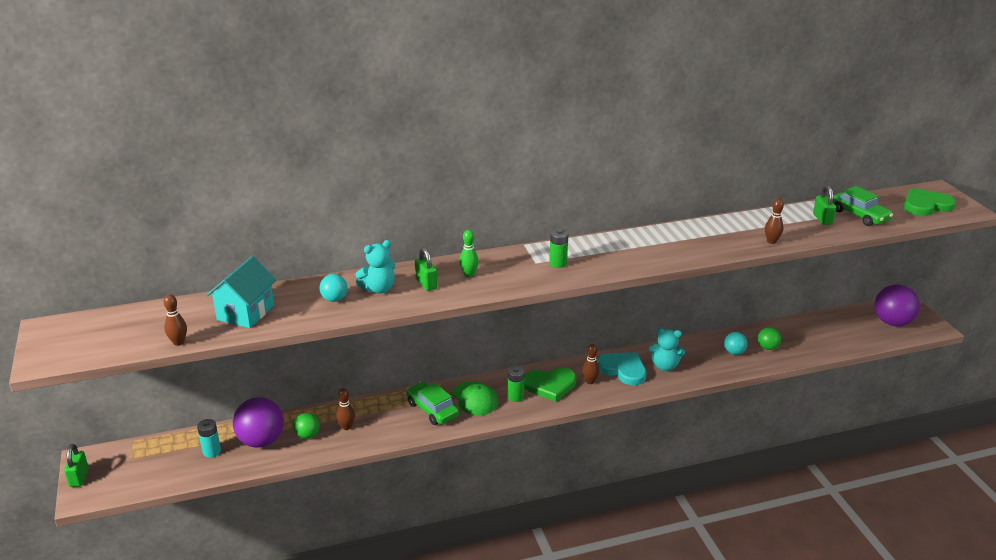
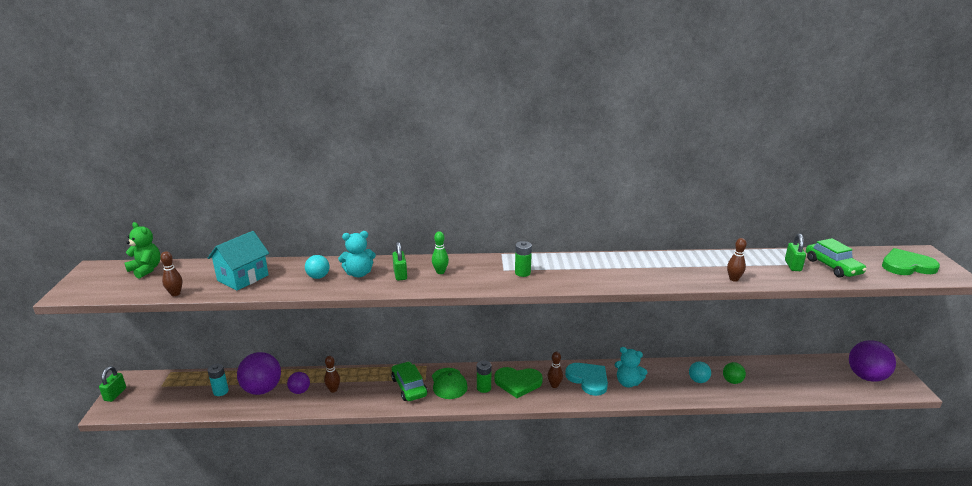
camera: 15 degrees right, 5 degrees down
green ball [294,413,320,439] -> purple ball [287,372,310,394]
none -> green teddy bear [124,222,160,279]

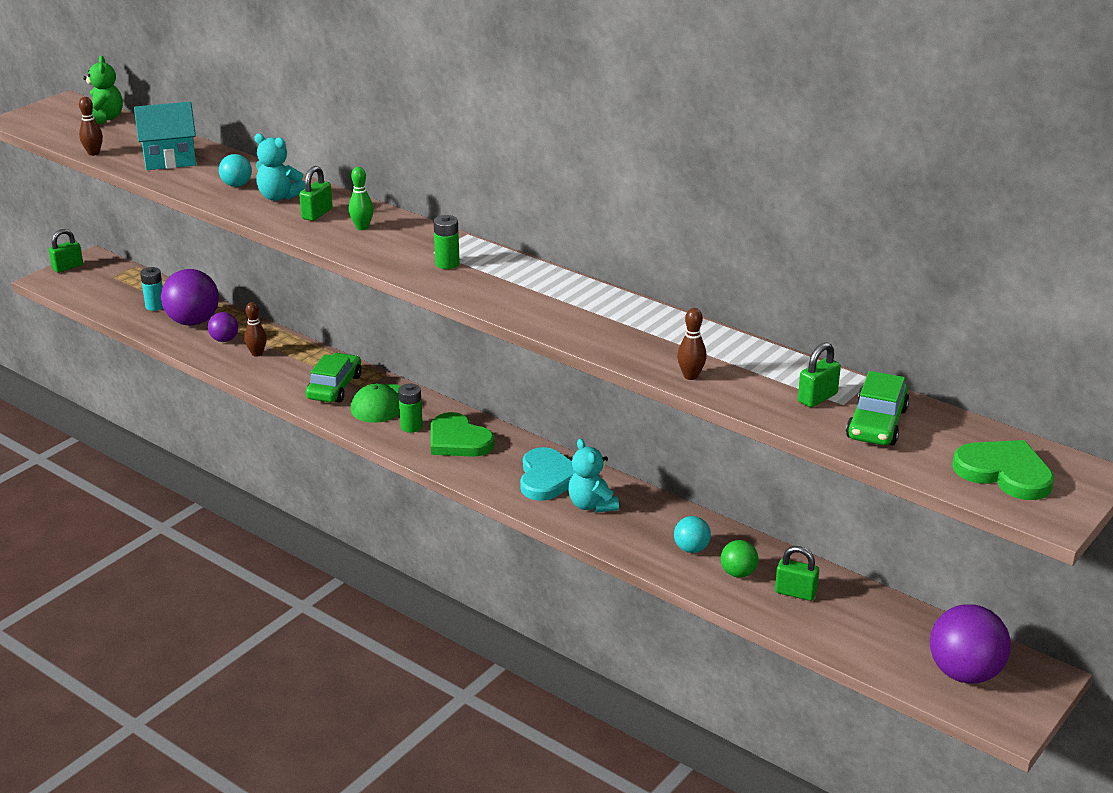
camera: 40 degrees right, 5 degrees up
brown bowling pin [547,352,563,388] -> none
none -> green padlock [775,546,819,601]

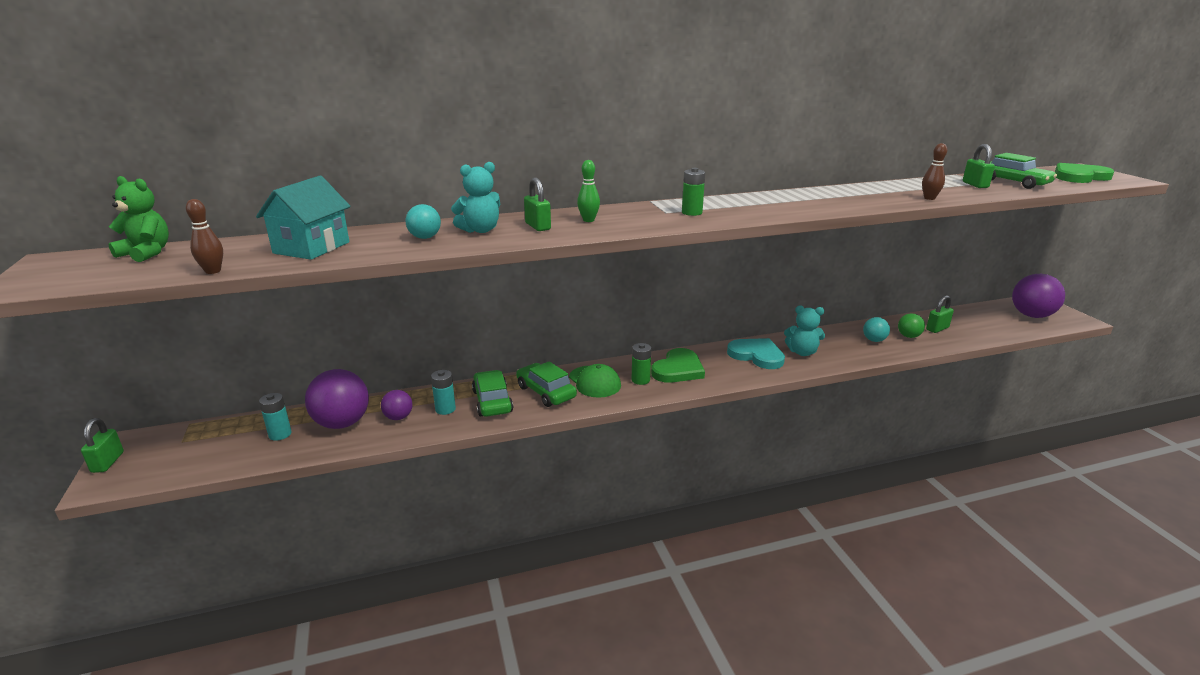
camera: 55 degrees left, 5 degrees down
brown bowling pin [244,302,267,357] -> turquoise battery [431,370,456,415]
green heart [431,412,494,457] -> green heart turned 45 degrees counterclockwise [651,348,705,383]
none -> green car [472,370,513,417]

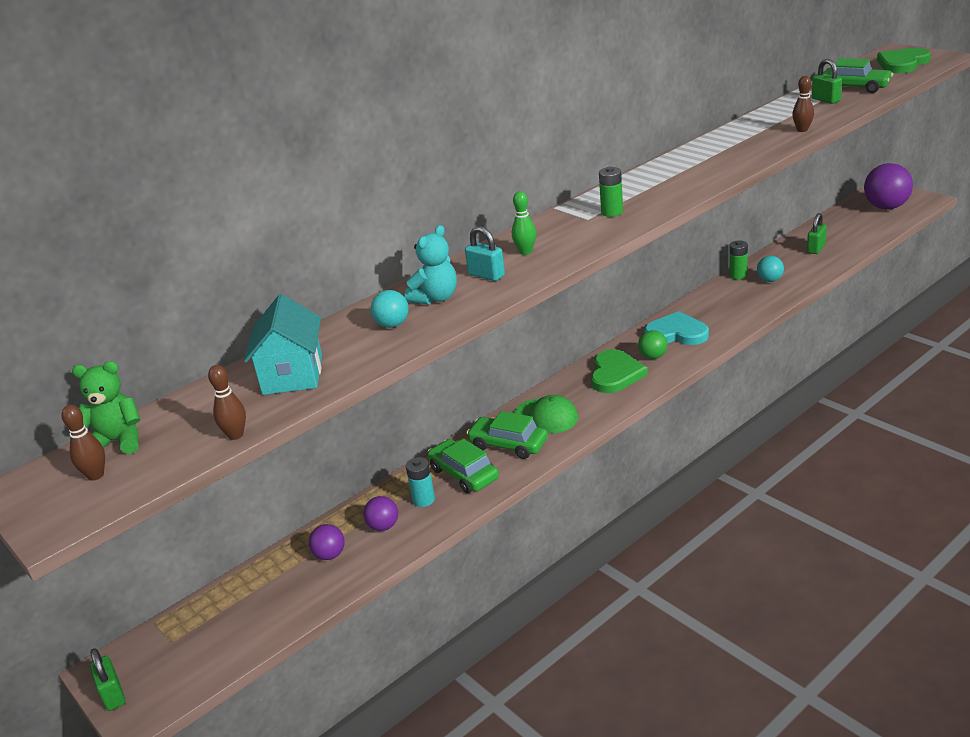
camera: 20 degrees left, 5 degrees up
turquoise battery [259,393,292,441] -> none
purple ball [305,369,369,429] -> purple ball [309,524,345,560], size x0.52
green padlock [524,178,551,231] -> turquoise padlock [465,226,505,281]
green battery [632,343,651,385] -> green battery moved to [729,240,748,280]
turquoise teddy bear [784,305,825,356] -> none
green ball [898,313,925,338] -> green ball moved to [638,330,667,359]
none -> brown bowling pin [61,405,105,481]

